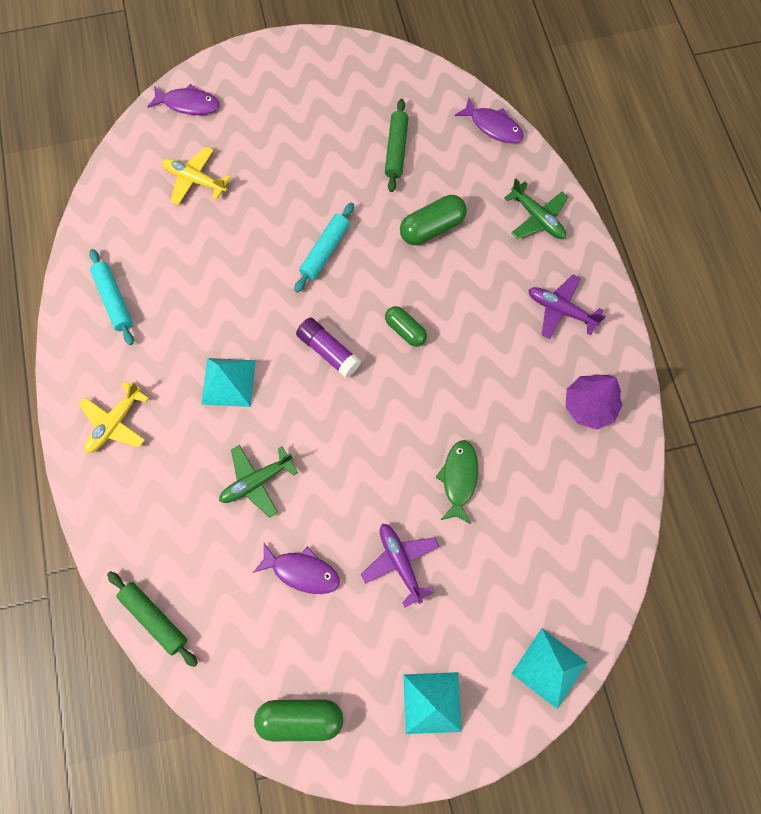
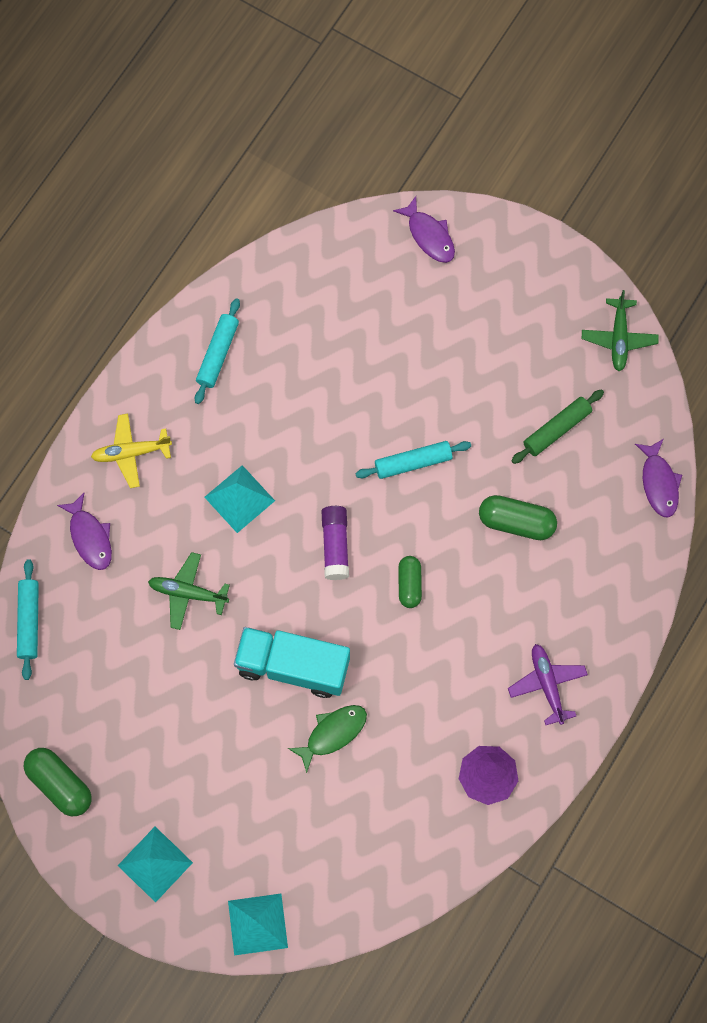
camera: 45 degrees right, 0 degrees up
green rolling pin [107,571,198,667] -> turquoise rolling pin [17,559,39,680]
yellow plane [162,147,231,205] -> none
purple fish [253,543,340,594] -> purple fish moved to [57,493,112,570]
purple plane [361,524,439,607] -> none
green plane [504,178,568,239] -> green plane moved to [582,290,659,371]
none -> turquoise truck [234,627,350,698]

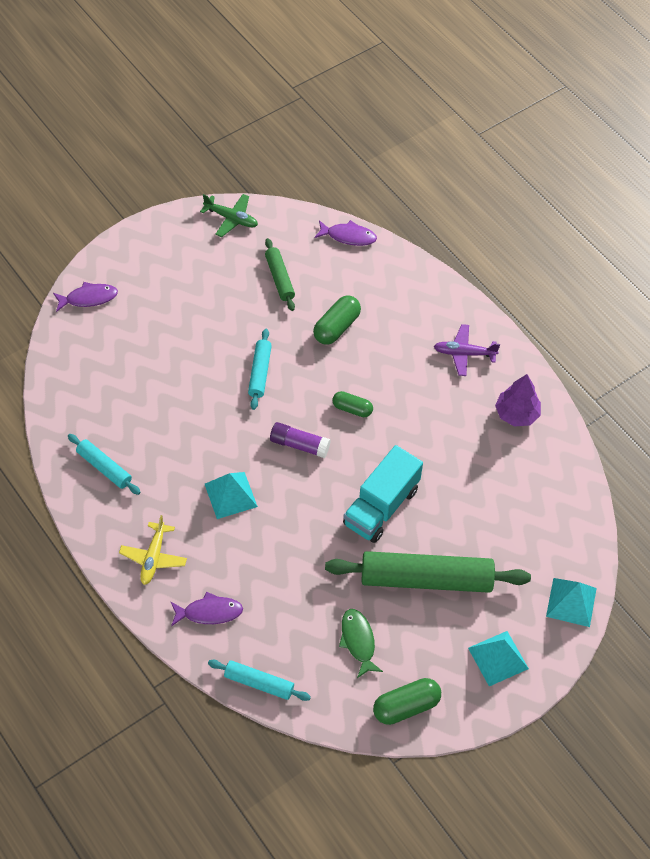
camera: 70 degrees left, 15 degrees down
green plane [148,552,230,630] -> none
green fish [288,705,367,773] -> green fish moved to [339,609,383,678]
none -> green rolling pin [325,551,531,593]

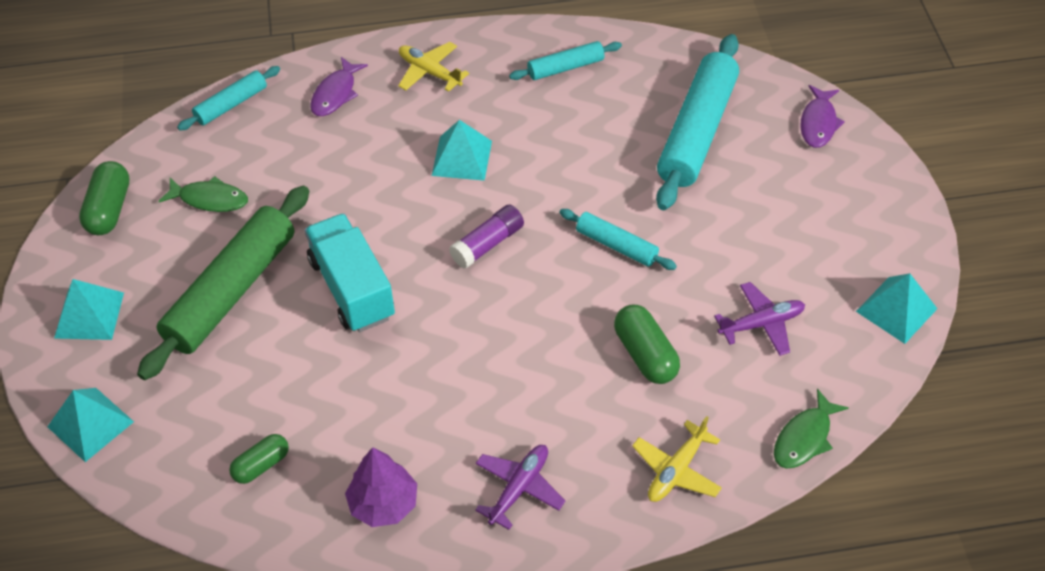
camera: 120 degrees right, 5 degrees down
green plane [200,194,258,237] -> turquoise pyramid [856,273,938,344]
green rolling pin [265,238,295,311] -> purple plane [714,282,805,356]
purple fish [314,220,377,246] -> green fish [774,389,848,469]
green capsule [332,391,373,417] -> green capsule moved to [229,434,289,484]
none -> yellow plane [632,416,722,502]
none -> turquoise rolling pin [656,34,739,210]

